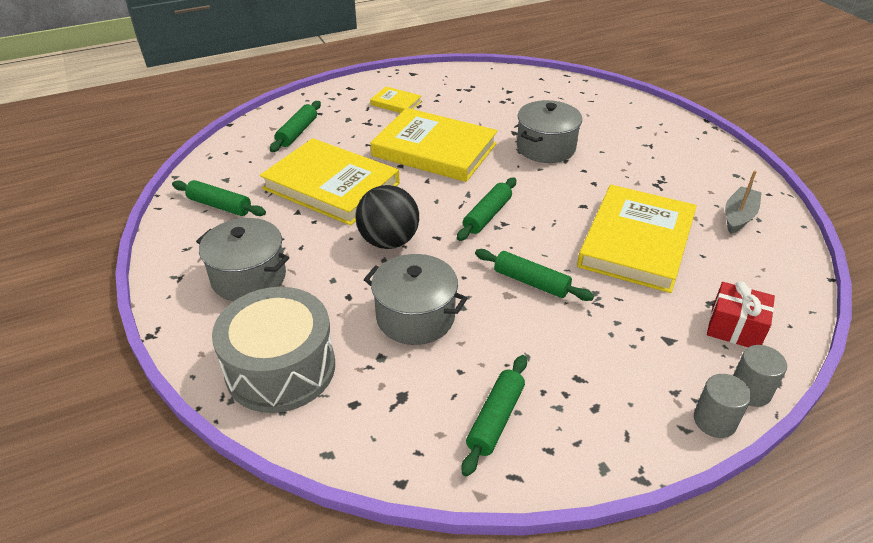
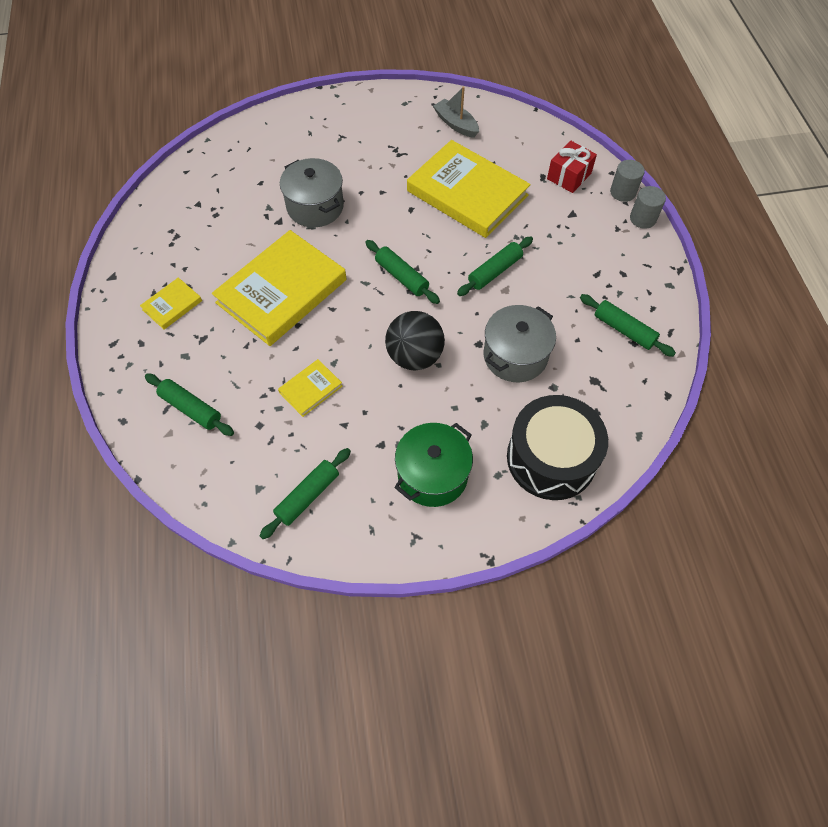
camera: 75 degrees left, 20 degrees up
grey pot [196,218,289,301] -> green pot [394,423,473,507]
grey drum [212,287,335,413] -> black drum [507,395,608,500]
yellow book [260,138,400,225] -> yellow book [278,359,342,417], size x0.45

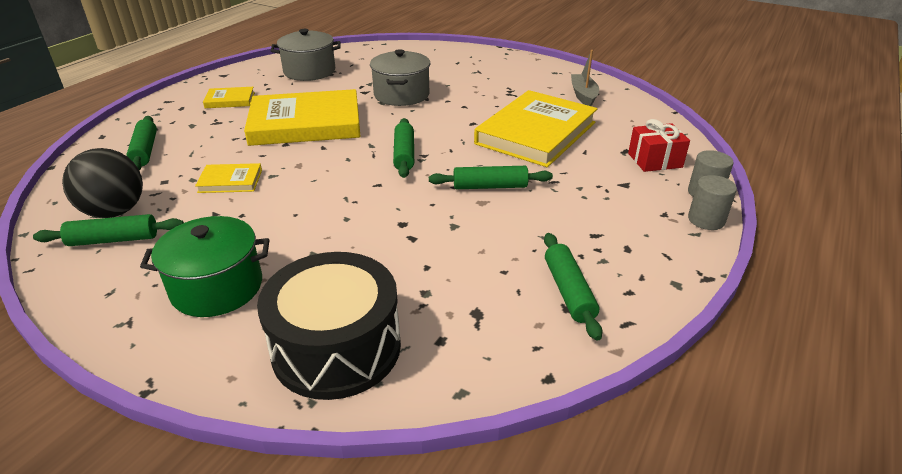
camera: 40 degrees right, 25 degrees down
black ball [385,311,445,371] -> black ball moved to [62,148,143,218]
yellow book [407,140,531,238] -> yellow book turned 45 degrees clockwise [474,90,597,167]
grey pot [484,305,556,382] -> grey pot moved to [271,29,341,81]

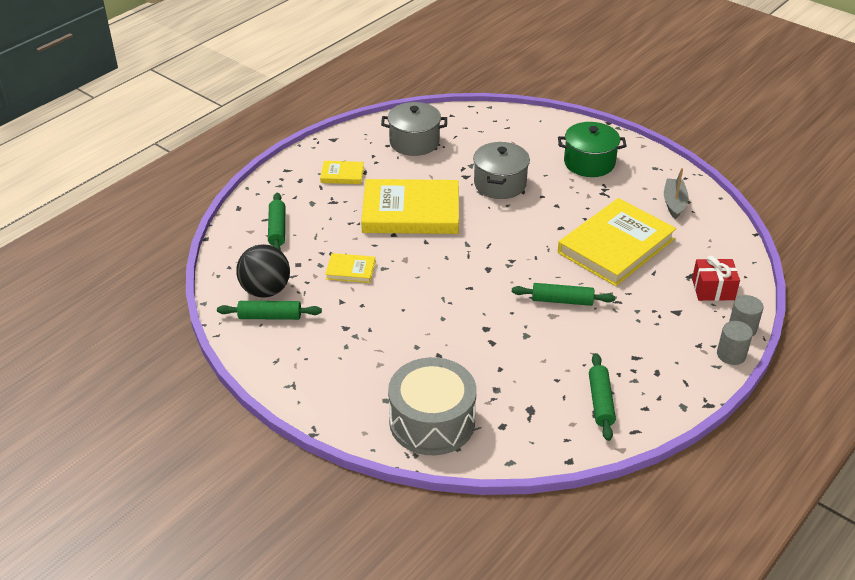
camera: 10 degrees right, 5 degrees up
green pot [140,216,269,317] -> green pot moved to [558,122,627,177]
black drum [257,252,401,400] -> grey drum [388,357,477,455]
green rolling pin [393,118,414,178] -> none

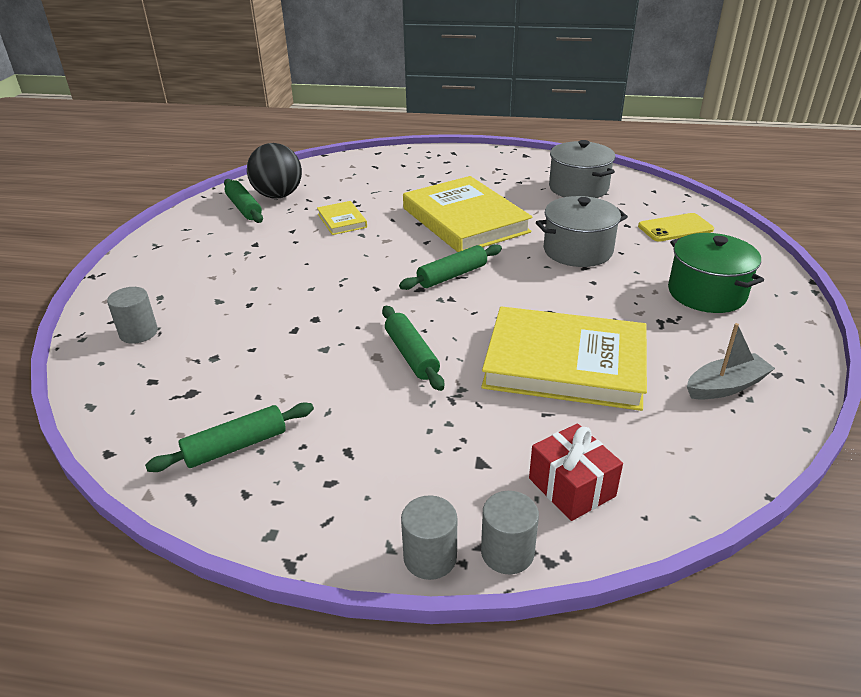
camera: 60 degrees right, 5 degrees down
green rolling pin [268,193,285,250] -> green rolling pin moved to [399,244,502,290]
yellow book [320,161,364,184] -> none
grey drum [388,357,477,455] -> grey cylinder [107,287,158,344]
none -> yellow phone [638,213,714,242]

